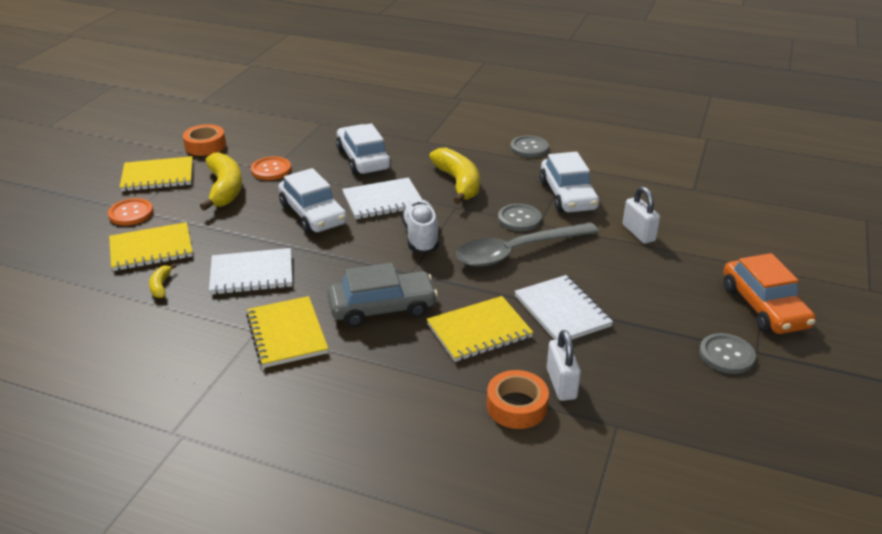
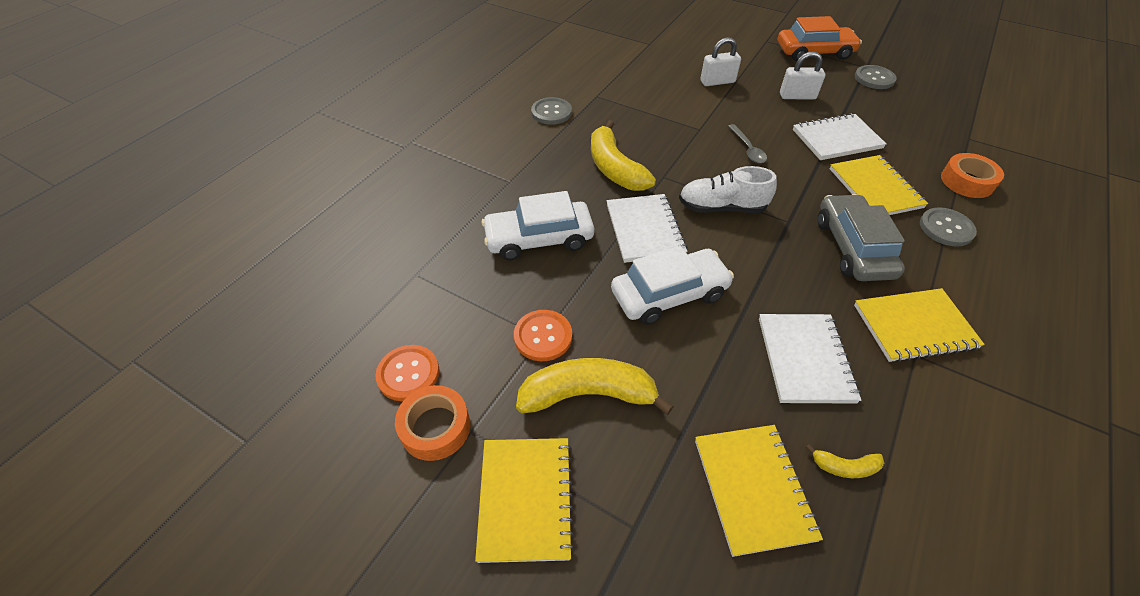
camera: 80 degrees left, 15 degrees up
orange button [108,198,153,225] -> orange button moved to [375,345,439,401]
yellow banana [429,148,480,204] -> yellow banana turned 105 degrees counterclockwise [591,120,656,191]
grey spoon [456,222,599,267] -> grey spoon [728,124,767,163], size x0.46
grey button [498,204,542,231] -> grey button moved to [920,207,977,247]
white car [540,152,599,212] -> none
white padlock [547,330,581,401] -> white padlock moved to [780,51,825,100]

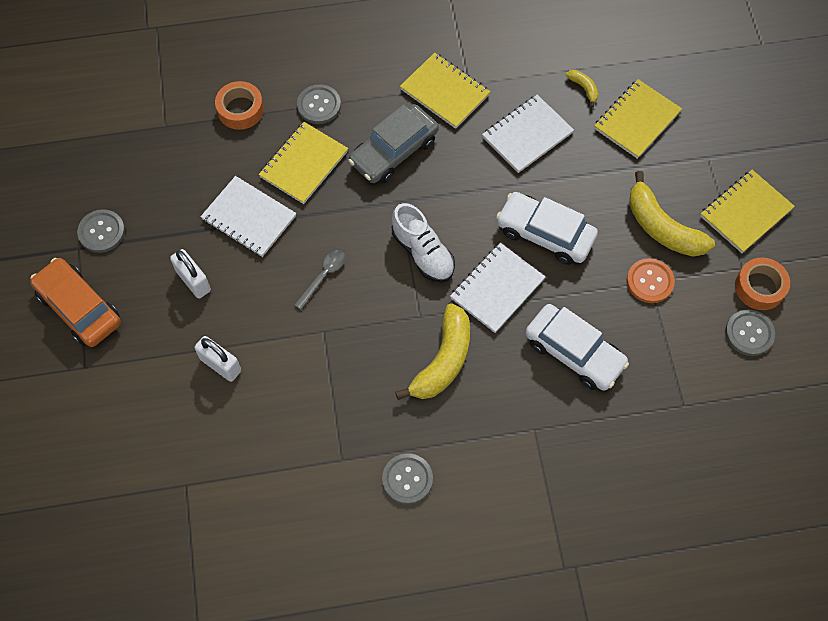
camera: 130 degrees left, 15 degrees up
orange button [375,345,439,401] -> grey button [725,309,775,356]

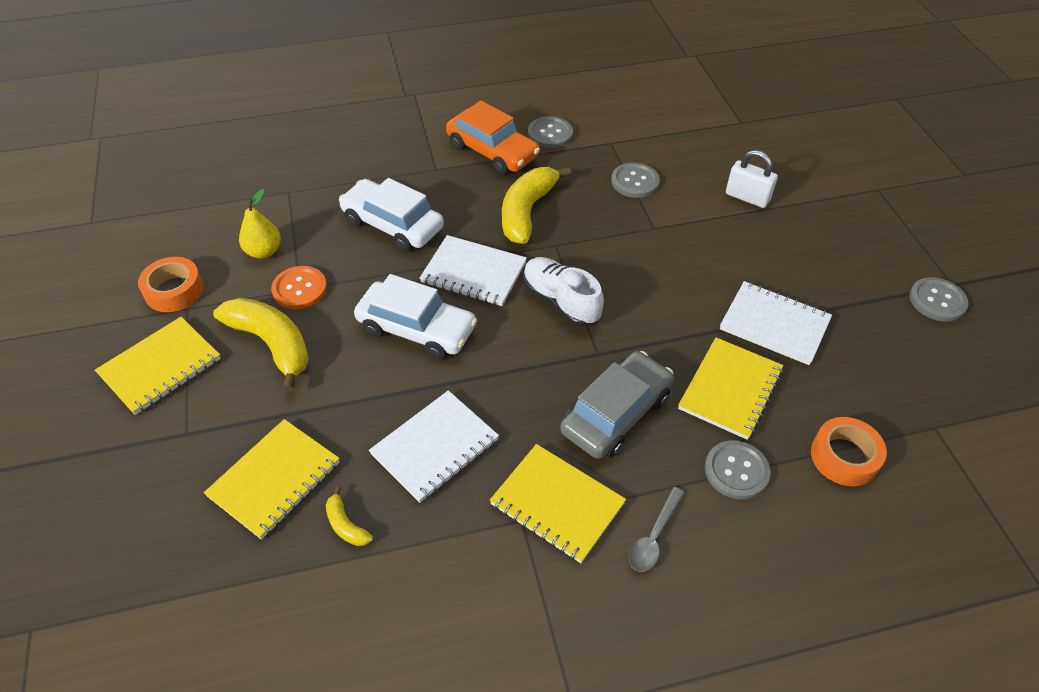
camera: 175 degrees right, 15 degrees down
orange car [30,258,121,347] -> orange car moved to [446,101,540,175]
white padlock [170,249,211,299] -> none
grey spoon [295,250,345,309] -> grey spoon moved to [629,487,684,572]
white notebook [450,243,545,333] -> white notebook turned 75 degrees clockwise [420,235,527,306]
grey button [725,309,775,356] -> grey button moved to [611,163,660,198]
none -> yellow pear [239,189,281,259]

